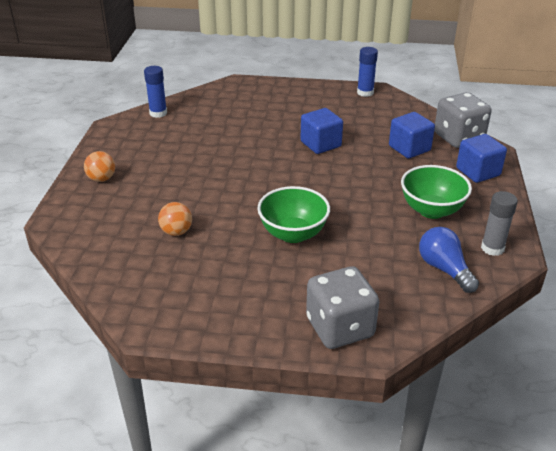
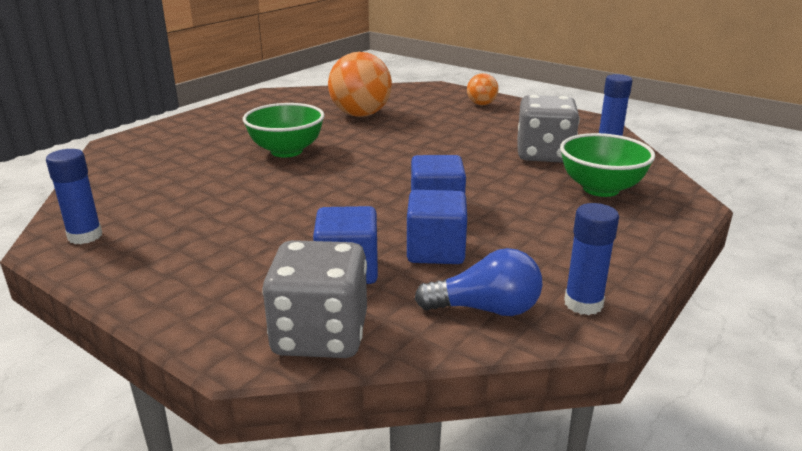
camera: 120 degrees right, 10 degrees down
orange ball [158,202,192,236] -> orange ball [328,52,392,117], size x1.92
grey dice [306,266,379,349] -> grey dice moved to [517,95,580,163]
green bowl [401,165,472,219] -> green bowl moved to [560,133,655,197]
blue light bulb [419,227,479,293] -> blue light bulb moved to [415,248,543,316]
blue cube [456,134,507,183] -> blue cube moved to [407,190,467,264]
grey glue stick [481,191,518,256] -> blue glue stick [46,149,102,244]

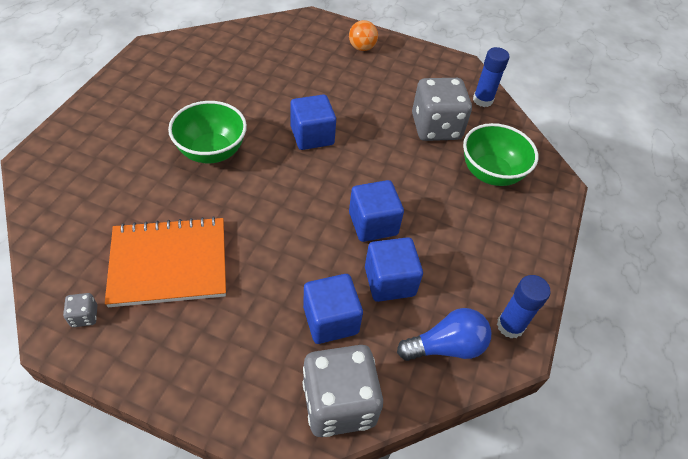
camera: 20 degrees left, 25 degrees up
blue glue stick [46,149,102,244] -> grey dice [63,293,97,327]
orange ball [328,52,392,117] -> none
none -> orange notebook [105,216,226,307]
none -> blue cube [290,95,336,150]

